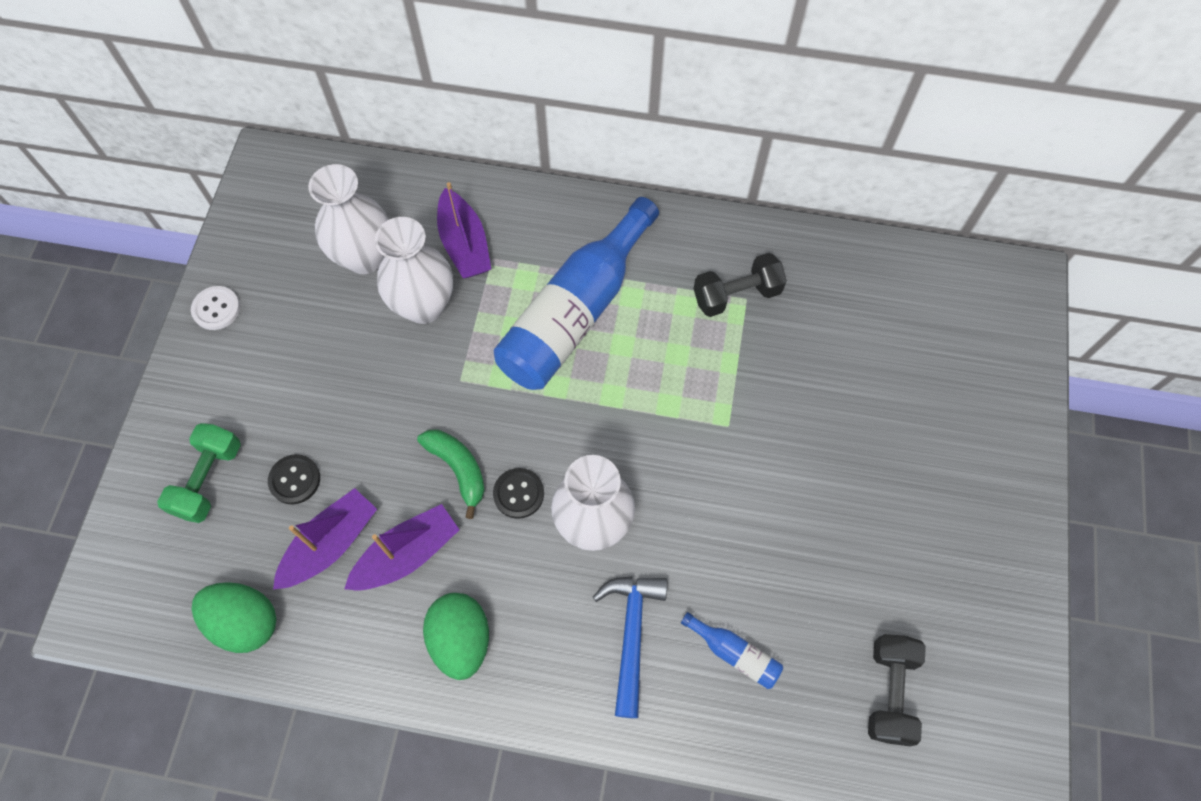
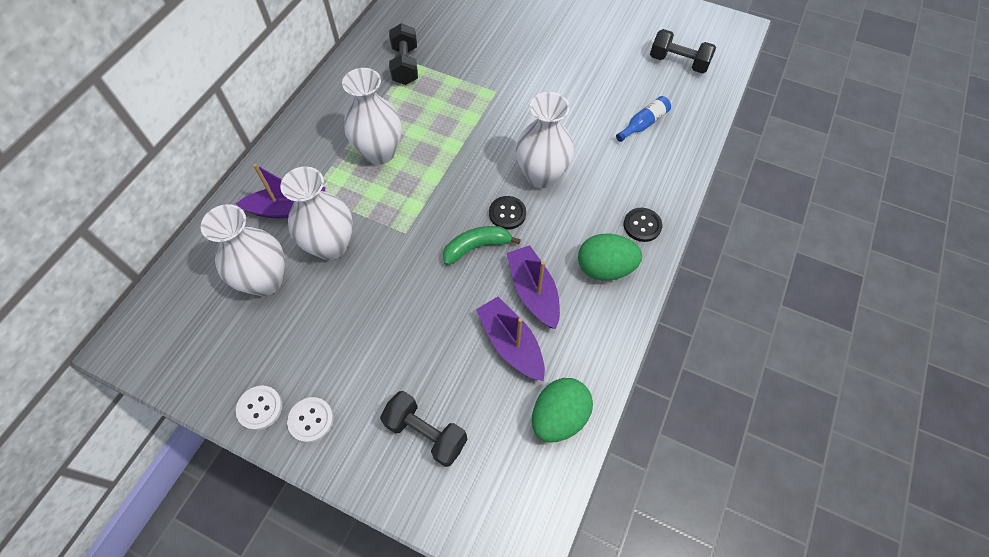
camera: 75 degrees left, 5 degrees down
green dumbbell [157,423,241,523] -> black dumbbell [380,391,467,467]
black button [268,454,320,504] -> black button moved to [624,208,662,242]
blue bottle [494,197,659,390] -> white vase [342,68,402,165]
blue hammer [593,576,667,718] -> none
none -> white button [287,397,334,443]

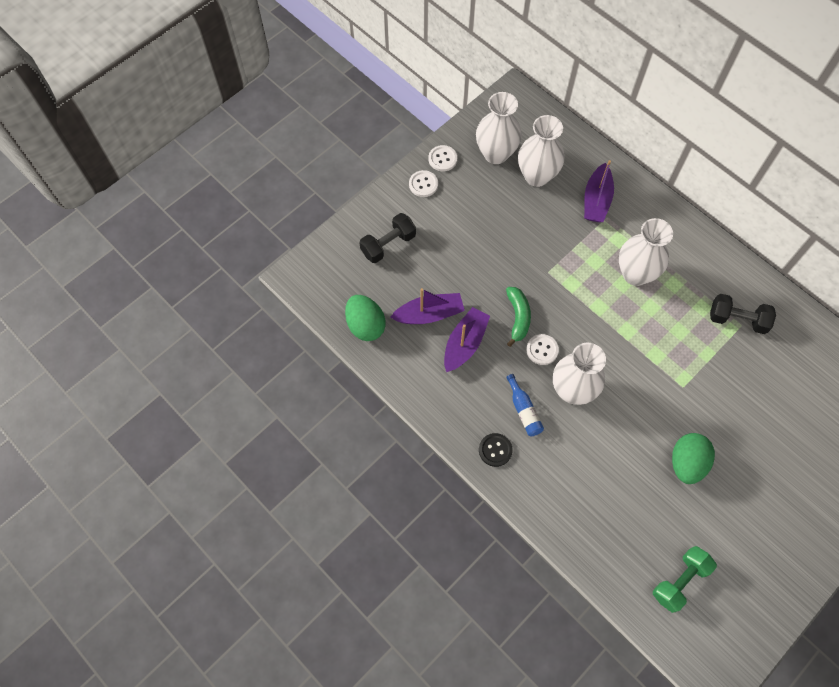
camera: 110 degrees right, 5 degrees up
white vase [280,167,353,260] -> white vase moved to [476,92,522,164]
black button [489,196,526,230] -> white button [526,334,559,365]
purple boat [507,245,560,329] -> purple boat turned 60 degrees counterclockwise [444,307,490,372]
green egg [578,234,642,281] -> green egg moved to [672,433,715,484]
blue bottle [616,96,671,142] -> blue bottle moved to [506,374,544,436]
black dumbbell [650,29,716,74] -> green dumbbell [653,546,717,613]

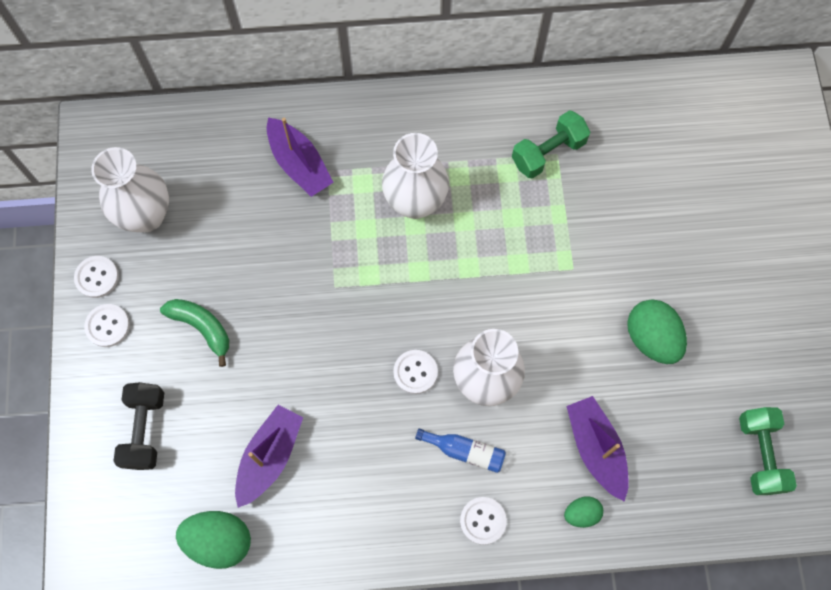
camera: 50 degrees left, 5 degrees up
purple boat [444,307,490,372] -> purple boat moved to [566,396,629,502]
black button [479,433,513,467] -> white button [460,497,507,545]
green banana [506,287,531,347] -> green banana moved to [160,299,229,367]
white vase [518,115,565,187] -> none
black dumbbell [710,294,776,334] -> green dumbbell [512,110,590,179]
none -> green egg [564,496,603,528]

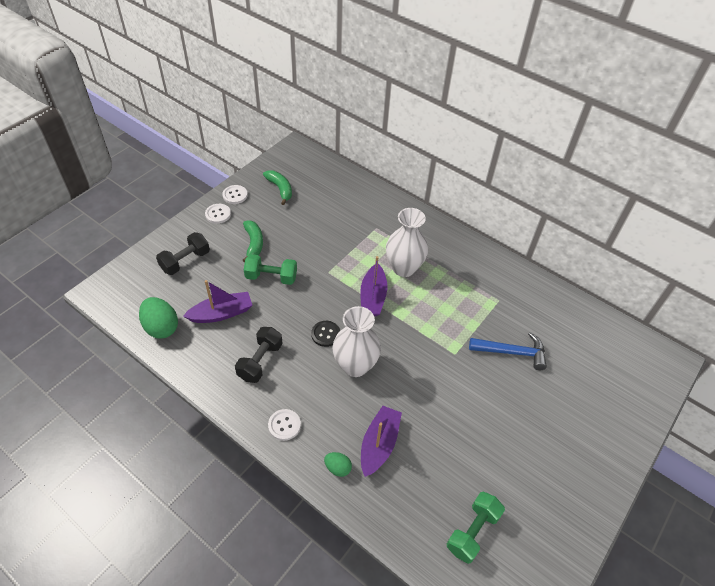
camera: 40 degrees right, 20 degrees down
white vase [91,147,169,232] -> green banana [263,170,292,205]
purple boat [267,117,334,197] -> purple boat moved to [360,256,387,316]
white button [393,350,438,394] -> black button [311,321,340,347]
blue bottle [415,428,506,473] -> none
green dumbbell [512,110,590,179] -> green dumbbell moved to [244,254,297,285]
green egg [627,299,687,364] -> none
none -> black dumbbell [235,327,283,383]
none -> blue hammer [469,332,547,370]

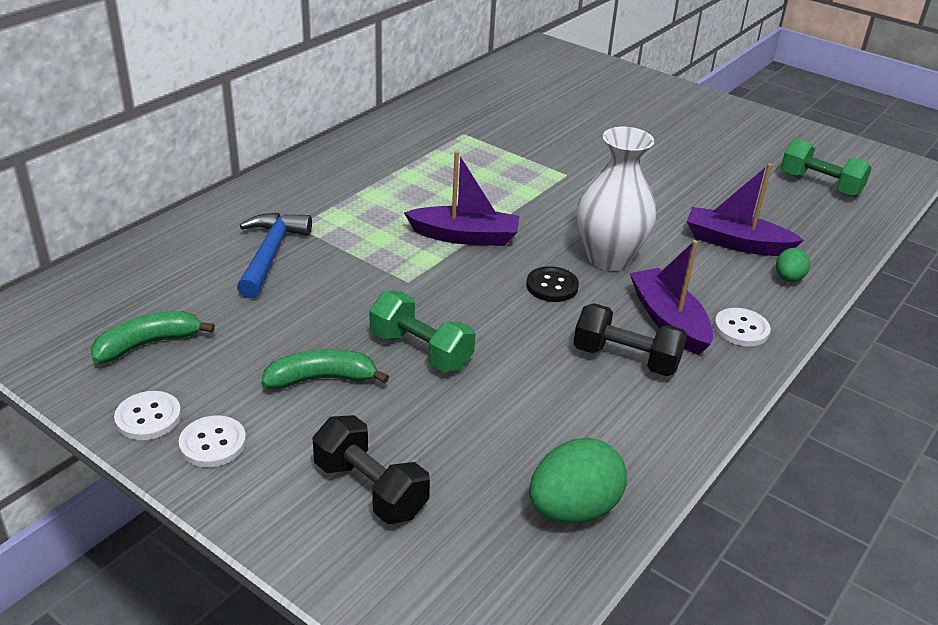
camera: 90 degrees left, 15 degrees down
purple boat [183,280,252,323] -> purple boat moved to [630,240,713,355]
green dumbbell [244,254,297,285] -> green dumbbell turned 60 degrees counterclockwise [369,291,475,372]
white vase [386,208,428,277] -> none
blue hammer [469,332,547,370] -> blue hammer moved to [237,213,312,298]

